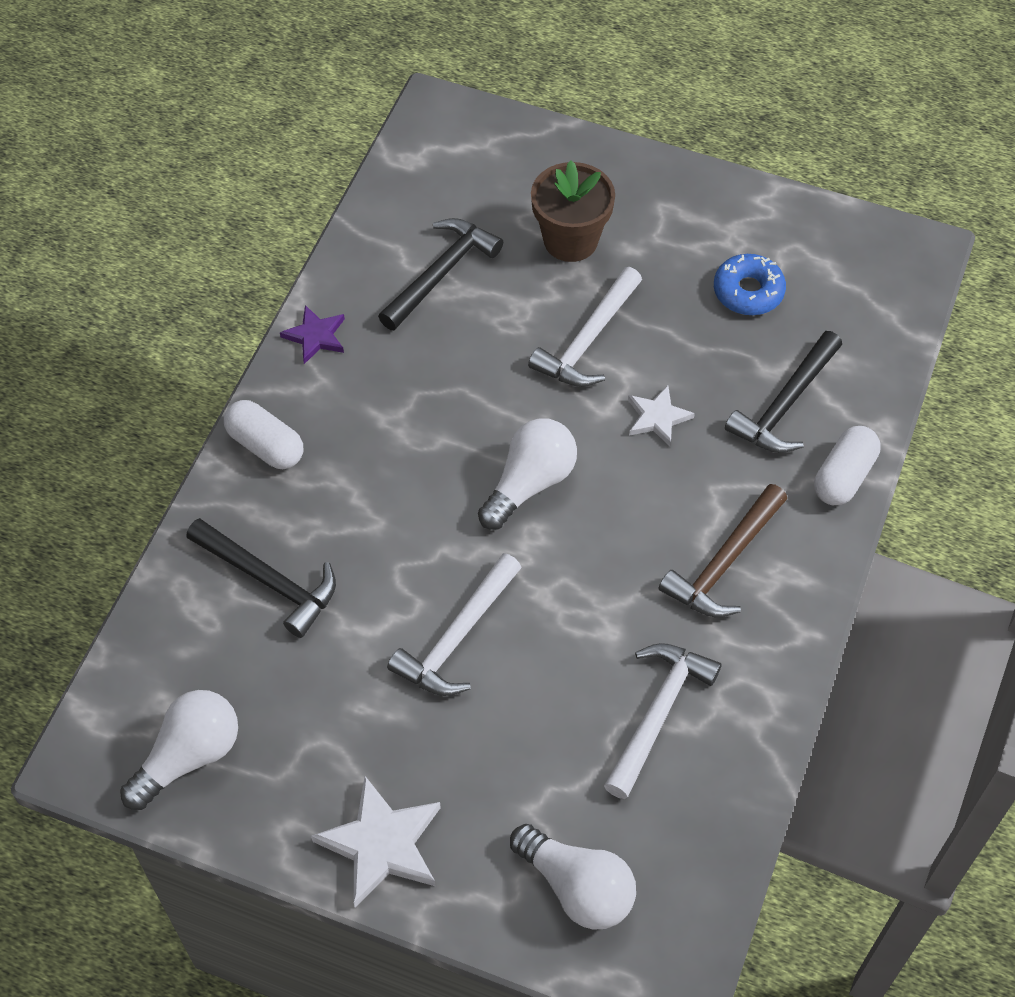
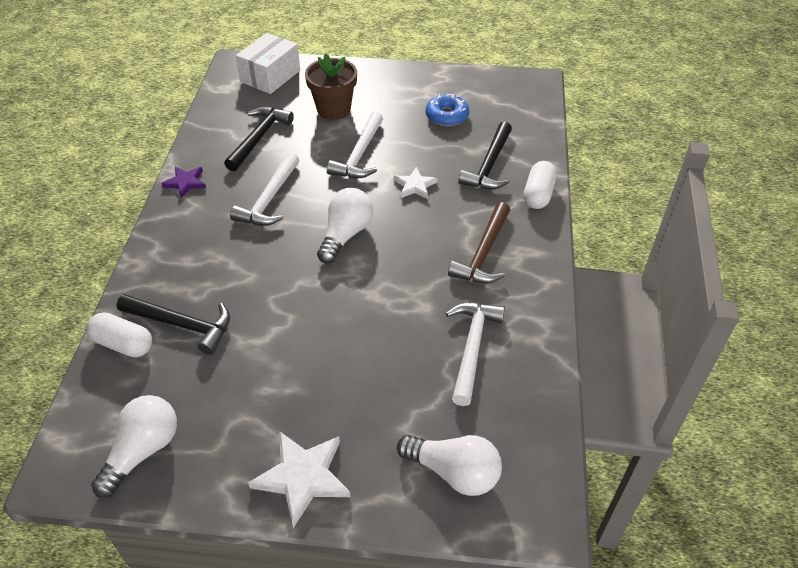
camera: 15 degrees left, 10 degrees down
white capsule [224,400,303,469] -> white capsule moved to [86,312,152,357]
white hammer [387,553,522,696] -> white hammer moved to [230,152,299,226]
none -> white box [236,33,300,94]

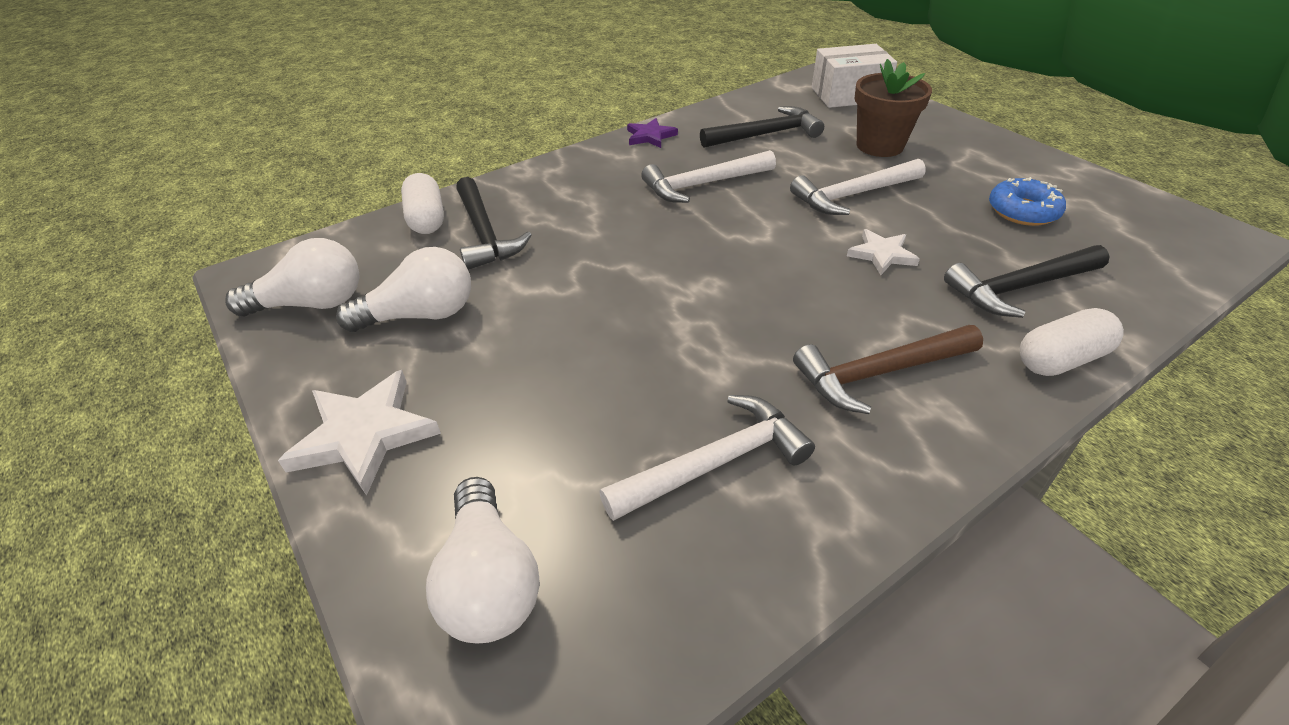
camera: 50 degrees right, 5 degrees down
white light bulb [317,188,373,264] -> white light bulb moved to [336,247,471,332]

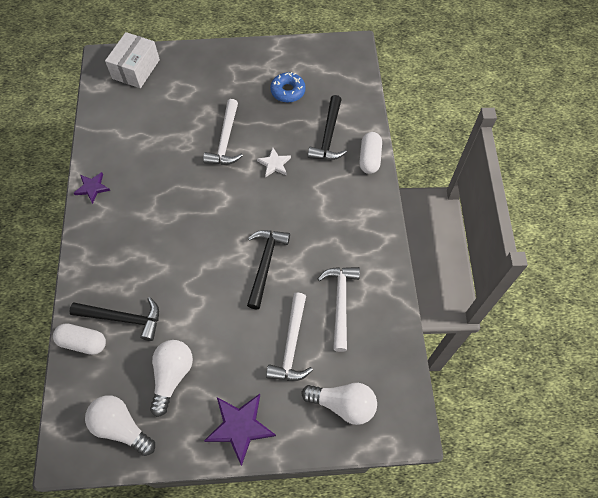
camera: 60 degrees left, 20 degrees up
white light bulb [225,238,359,317] -> white light bulb turned 75 degrees counterclockwise [85,395,155,456]
white star [278,370,441,496] -> purple star [204,394,276,466]
white hammer [641,150,776,203] -> white hammer moved to [266,293,313,381]
black hammer [700,106,824,148] -> black hammer moved to [247,230,290,309]
brown hammer [793,325,983,414] -> none
brown flower pot [854,59,932,157] -> none

